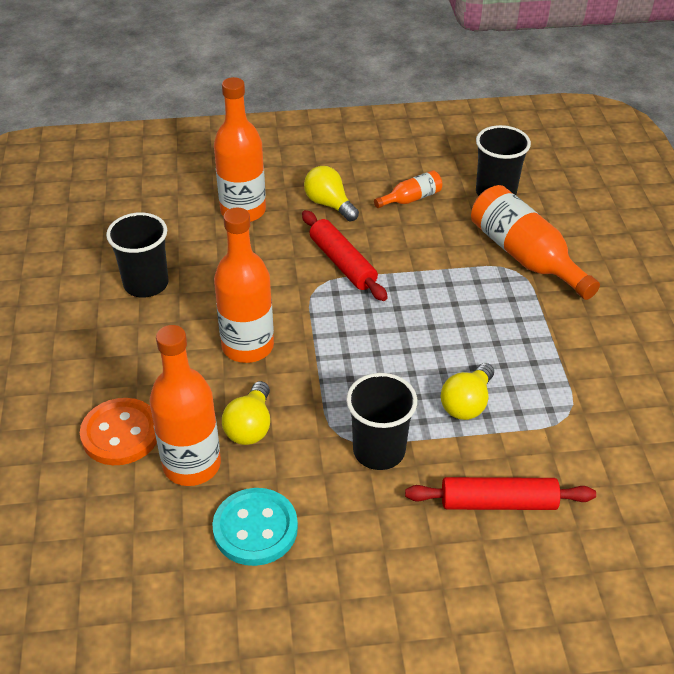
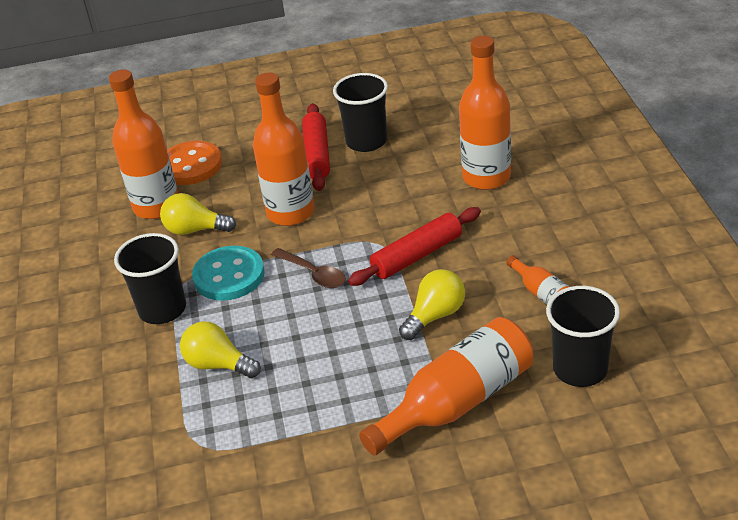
camera: 90 degrees right, 5 degrees down
turquoise button [212,488,298,566] -> turquoise button moved to [192,246,265,301]
yellow light bulb [304,166,359,221] -> yellow light bulb moved to [399,269,465,340]
red rolling pin [405,477,596,510] -> red rolling pin moved to [302,103,330,191]
none -> brown spoon [271,248,346,288]

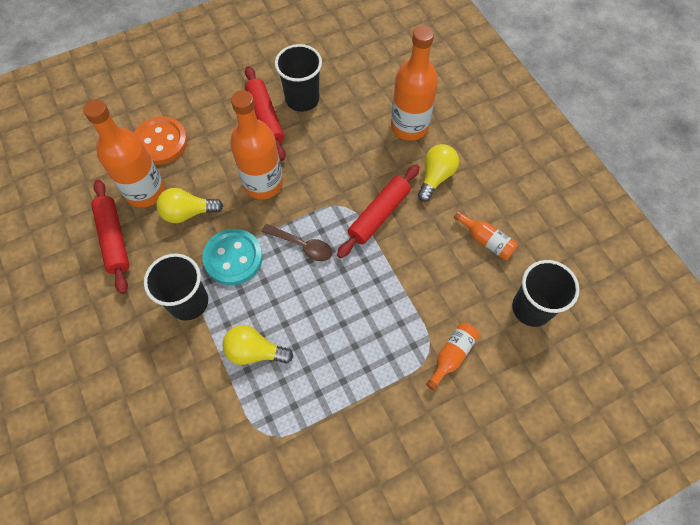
camera: 20 degrees left, 25 degrees up
orange bottle [359,317,533,455] -> orange bottle [426,323,479,391], size x0.50
yellow light bulb [399,269,465,340] -> yellow light bulb moved to [418,144,459,202]
none -> red rolling pin [91,179,129,294]

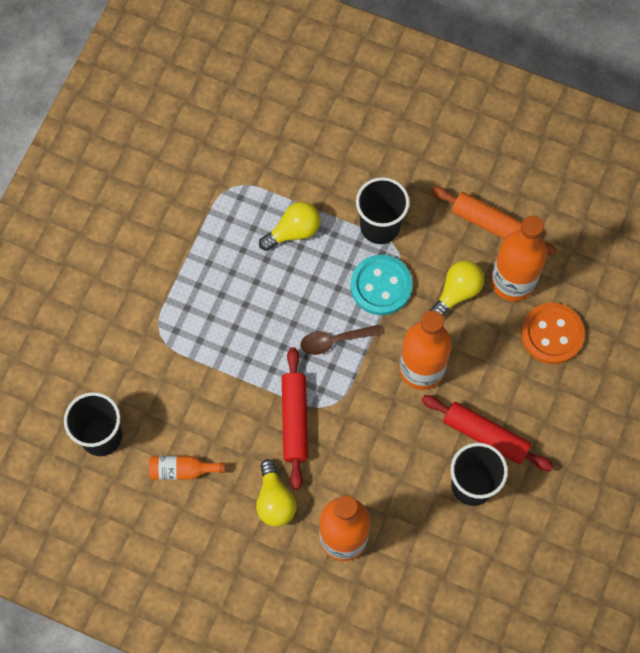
camera: 140 degrees right, 5 degrees up
red rolling pin [91,179,129,294] -> orange rolling pin [431,187,557,255]
orange bottle [426,323,479,391] -> none

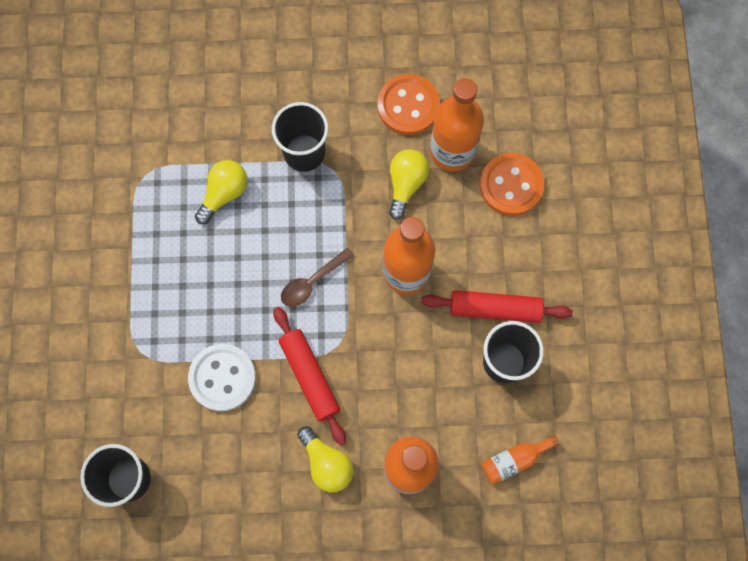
camera: 25 degrees left, 5 degrees up
orange bottle [149,456,225,480] -> orange bottle moved to [482,435,559,485]
turquoise button [350,255,413,315] -> none
orange rolling pin [431,187,557,255] -> orange button [377,74,440,135]
none -> white button [188,344,256,411]

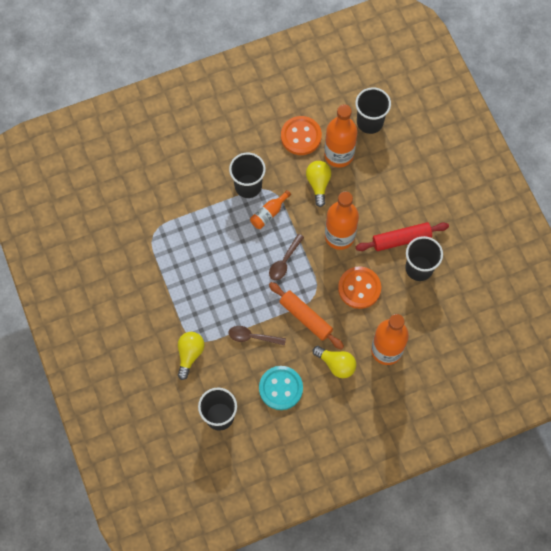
camera: 20 degrees left, 5 degrees down
white button [188,344,256,411] -> brown spoon [229,326,286,346]
yellow light bulb [195,160,247,225] -> yellow light bulb moved to [178,332,204,380]
red rolling pin [274,307,346,445] -> orange rolling pin [269,282,344,350]
orange button [480,153,544,216] -> orange button moved to [338,266,381,309]
orange bottle [482,435,559,485] -> orange bottle moved to [250,190,291,229]
none -> turquoise button [259,366,303,410]
none -> black cup [355,87,391,134]

